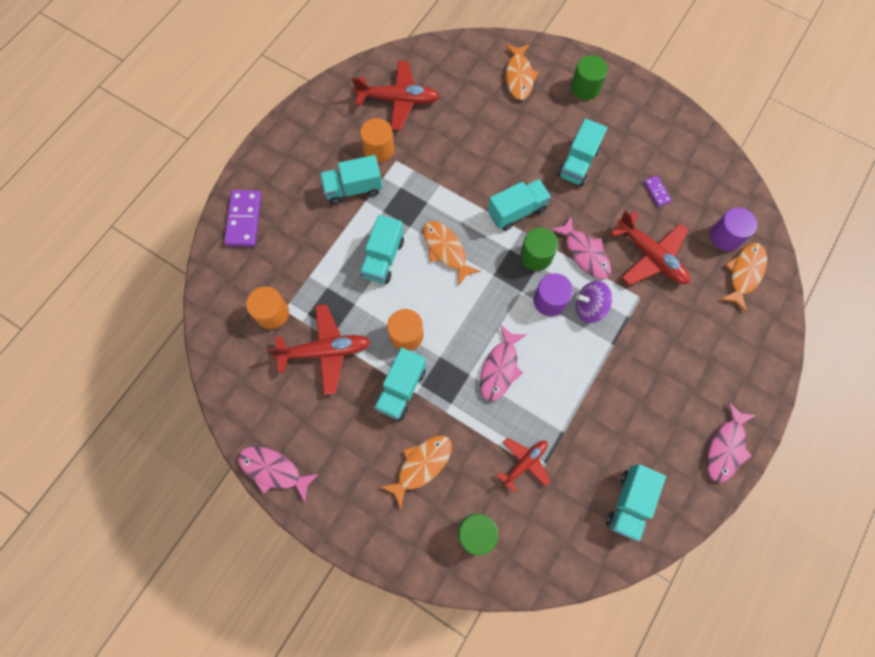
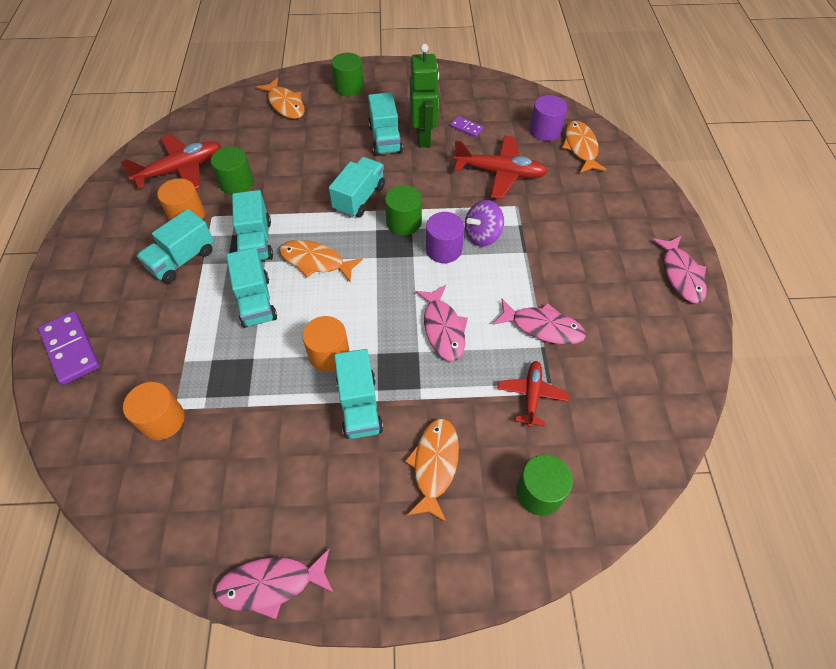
camera: 35 degrees left, 15 degrees down
red plane [267,304,371,395] -> none
pink fish [550,216,611,279] -> pink fish moved to [493,299,586,345]
turquoise truck [606,464,666,542] -> turquoise truck moved to [232,190,273,260]
none -> green cylinder [211,147,254,195]
none -> green robot [409,44,439,147]

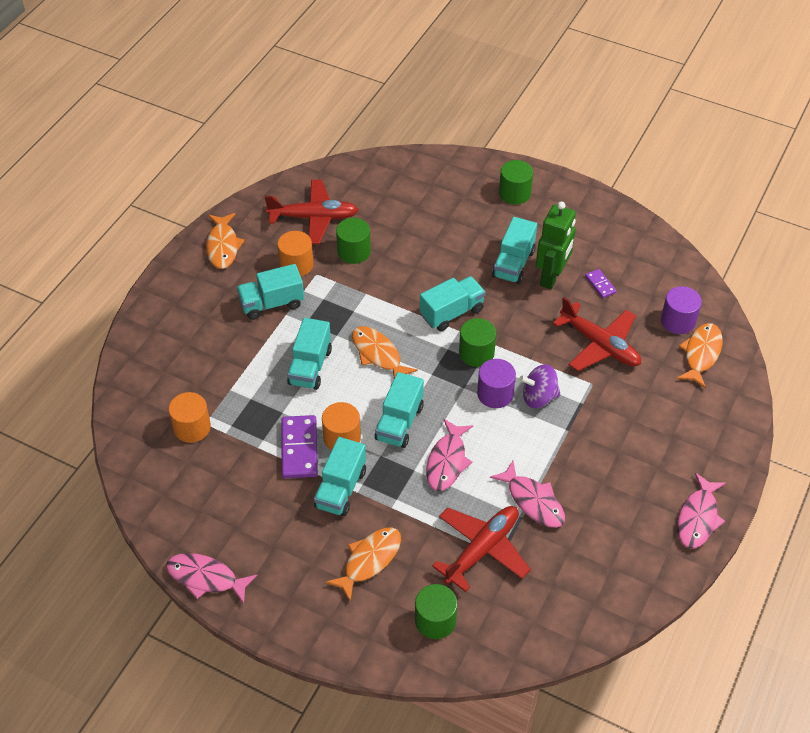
camera: 30 degrees right, 5 degrees down
purple domino [38,311,100,385] -> purple domino moved to [282,415,318,478]
turquoise truck [232,190,273,260] -> turquoise truck moved to [375,372,424,448]
orange fish [256,78,305,119] -> orange fish moved to [206,213,245,269]
red plane [498,361,569,427] -> red plane [432,506,531,592], size x1.63

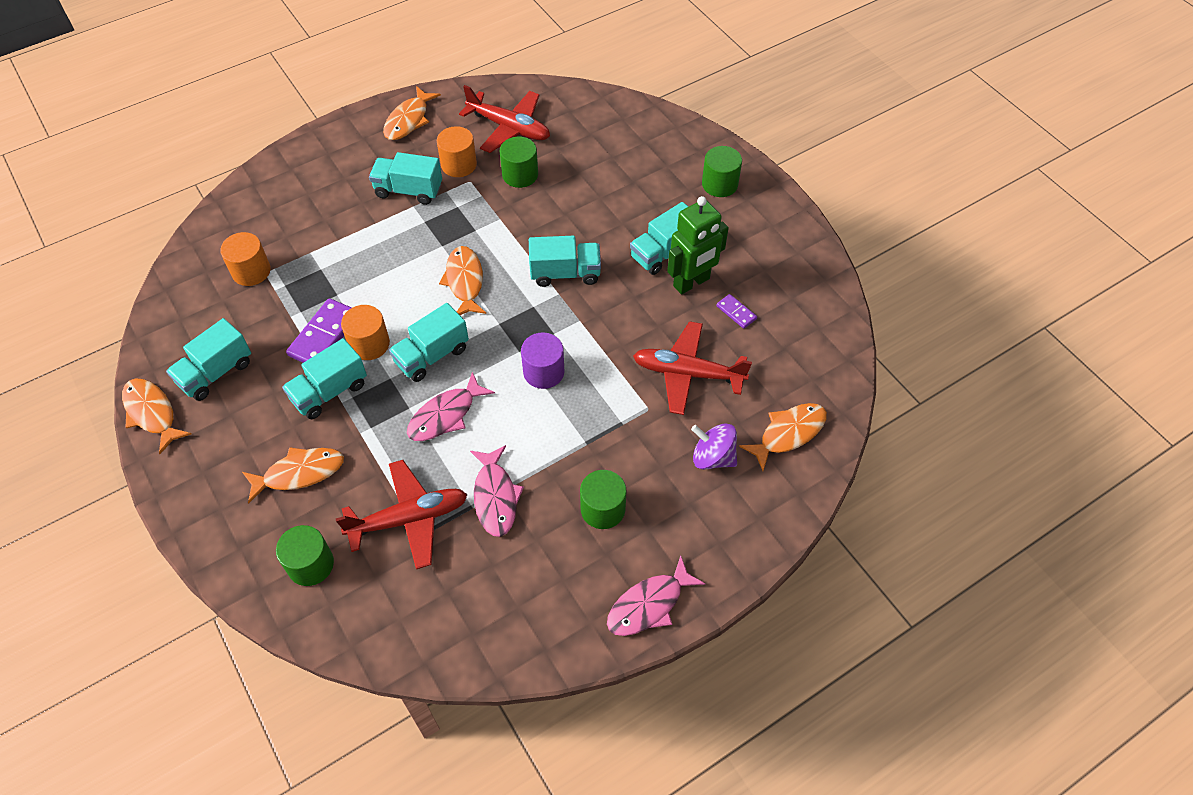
camera: 30 degrees right, 5 degrees up
pink fish [166,553,257,604] -> orange fish [122,378,192,454]
turquoise truck [287,318,332,390] -> turquoise truck moved to [166,318,251,401]
green cylinder [459,318,496,367] -> green cylinder moved to [580,470,626,529]
purple spinning top [519,365,561,408] -> purple spinning top moved to [691,423,737,470]
red plane [552,297,641,371] -> red plane turned 120 degrees clockwise [633,321,752,415]
purple domino [585,269,617,298] -> purple domino turned 45 degrees counterclockwise [716,294,757,329]
purple cylinder [661,286,702,334] -> none

